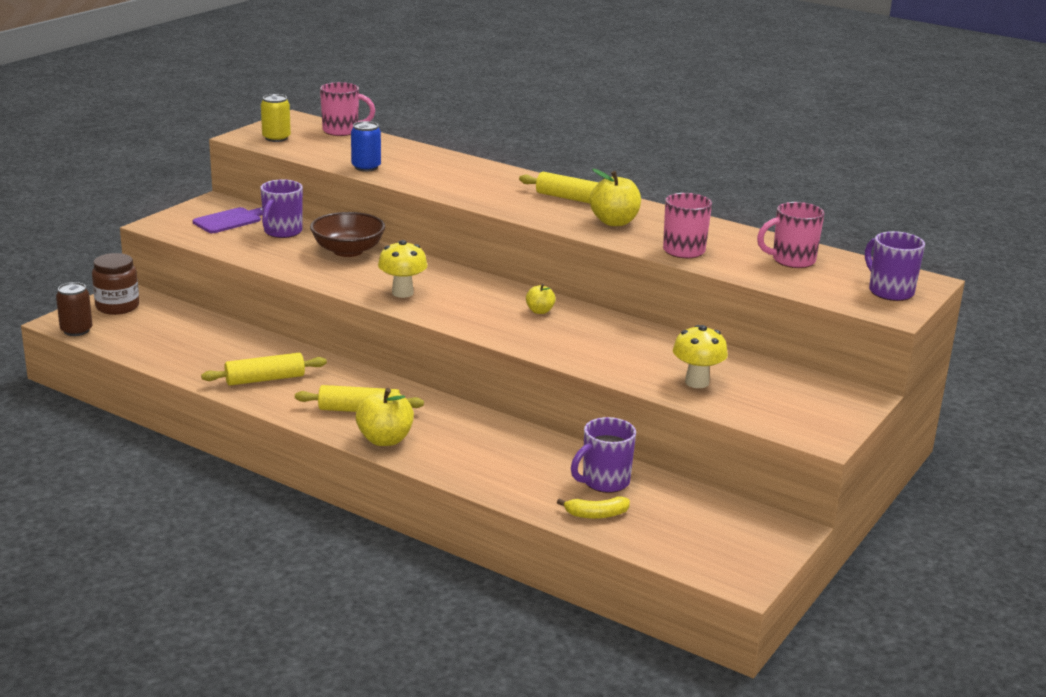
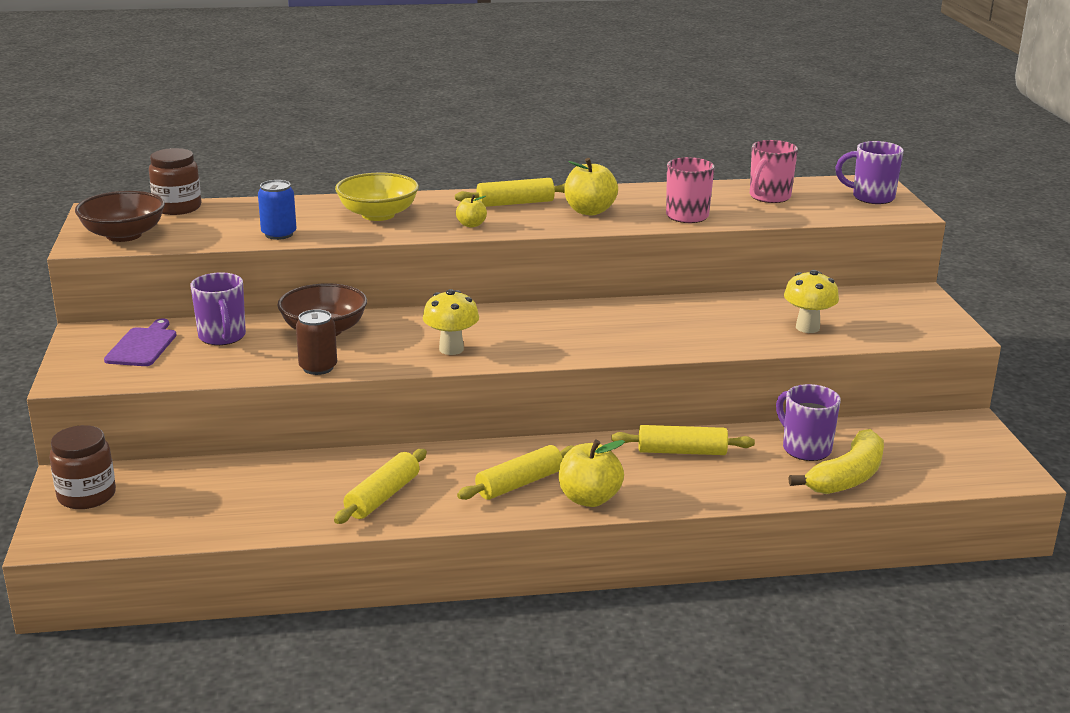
camera: 40 degrees left, 0 degrees up
brown can [56,282,93,336] -> brown can moved to [296,309,337,375]
yellow can [261,94,291,142] -> brown bowl [75,191,165,242]
pink mug [320,82,375,136] -> brown jar [149,148,201,215]
yellow apple [526,284,556,314] -> yellow apple moved to [456,195,487,228]
yellow banana [557,497,630,519] -> yellow banana [789,429,884,494], size x1.81
purple mug [571,417,636,493] -> purple mug turned 135 degrees clockwise [776,384,841,461]
none -> yellow bowl [335,173,419,221]
none -> yellow rolling pin [611,425,755,455]

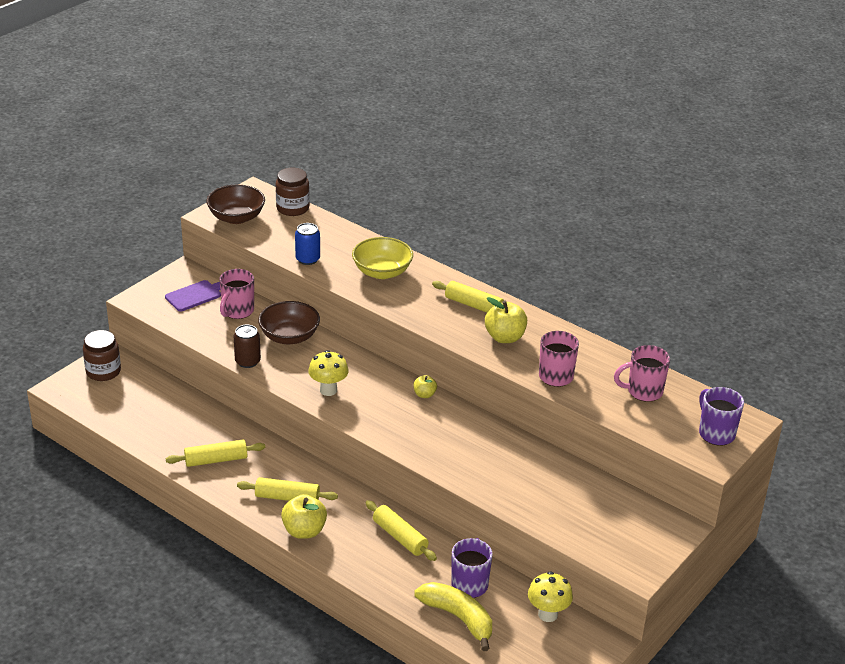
camera: 45 degrees right, 10 degrees up
purple mug [190,273,246,345] -> pink mug [219,269,254,319]
yellow apple [456,195,487,228] -> yellow apple moved to [413,375,437,398]
yellow mushroom [784,270,839,333] -> yellow mushroom moved to [528,571,573,622]
yellow banana [789,429,884,494] -> yellow banana turned 135 degrees counterclockwise [414,582,492,651]

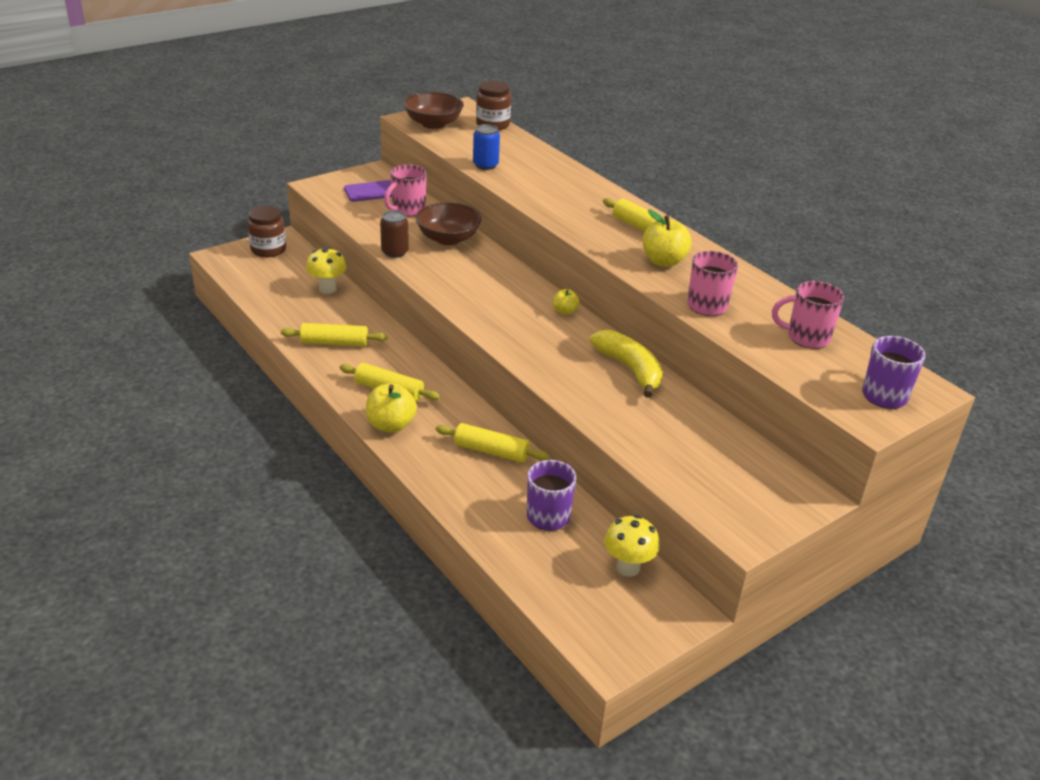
camera: 15 degrees right, 0 degrees up
yellow mushroom [308,350,349,396] -> yellow mushroom moved to [306,247,347,294]
yellow bowl [352,237,413,279] -> none
yellow rolling pin [365,500,437,561] -> yellow rolling pin turned 45 degrees counterclockwise [436,423,550,463]
yellow banana [414,582,492,651] -> yellow banana moved to [590,330,663,398]

